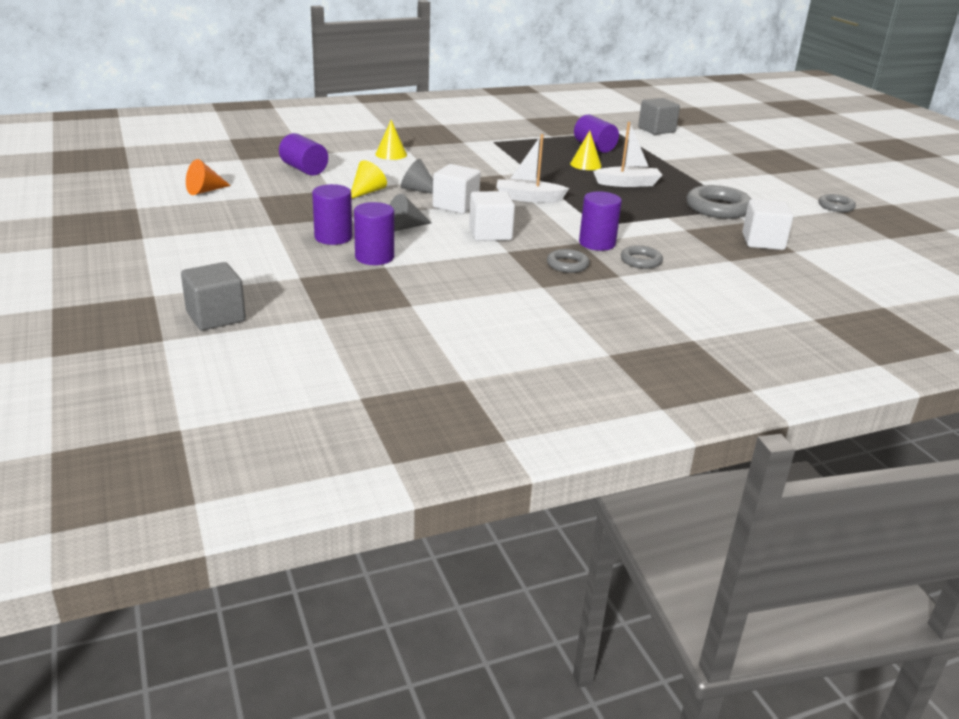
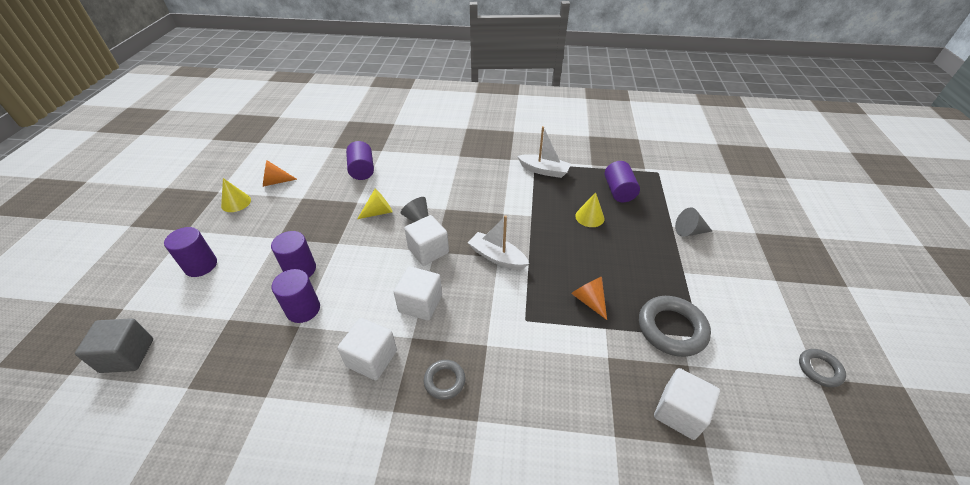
camera: 30 degrees right, 15 degrees up
yellow cone [375,120,407,160] -> yellow cone moved to [221,178,251,212]
grey cone [389,194,432,232] -> grey cone moved to [675,207,713,237]
purple cylinder [579,191,622,251] -> purple cylinder moved to [164,227,217,277]
white boat [593,122,662,187] -> white boat moved to [517,126,571,178]
grey ring [621,245,663,269] -> none
grey cube [638,98,680,135] -> none
none -> white cube [338,318,397,380]
none -> orange cone [571,277,607,320]

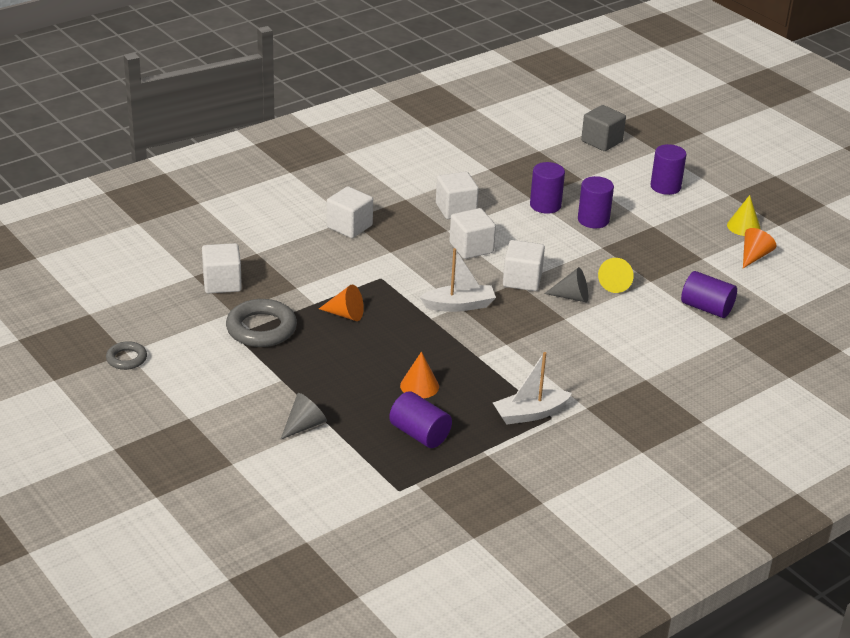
camera: 135 degrees right, 10 degrees down
grey ring [424,360,465,400] -> none
yellow cone [575,192,605,227] -> orange cone [400,351,439,398]
none -> white cube [327,186,373,238]

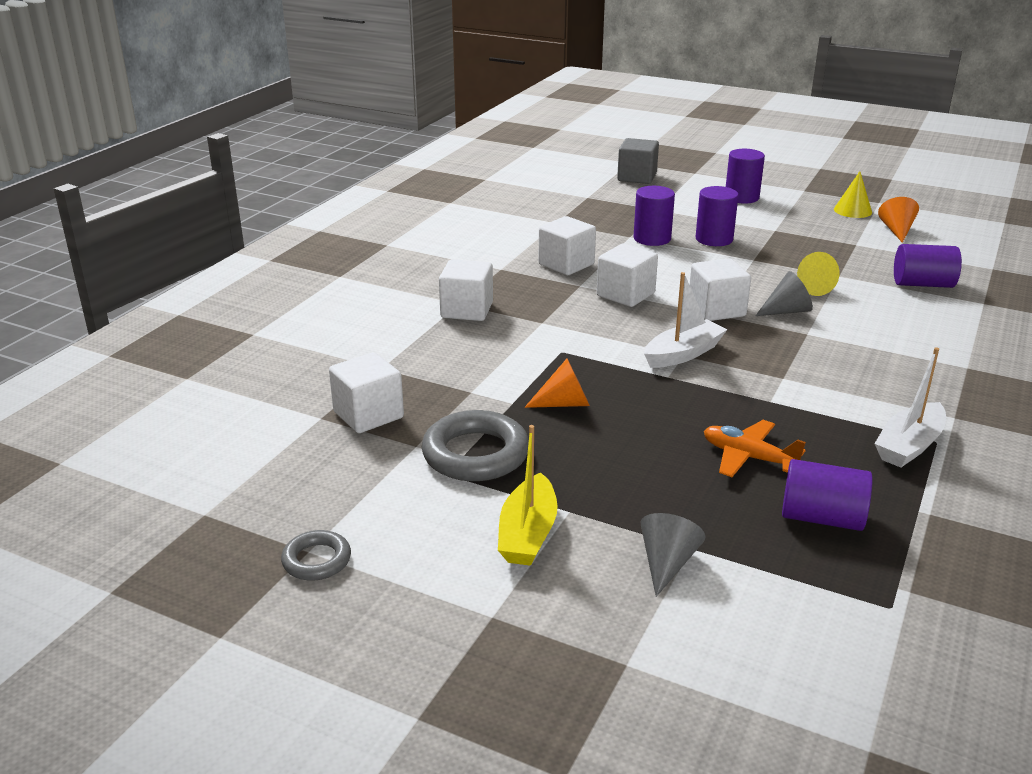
camera: 25 degrees left, 5 degrees down
orange cone [400,351,439,398] -> orange plane [704,420,806,477]
none -> yellow boat [498,425,558,566]

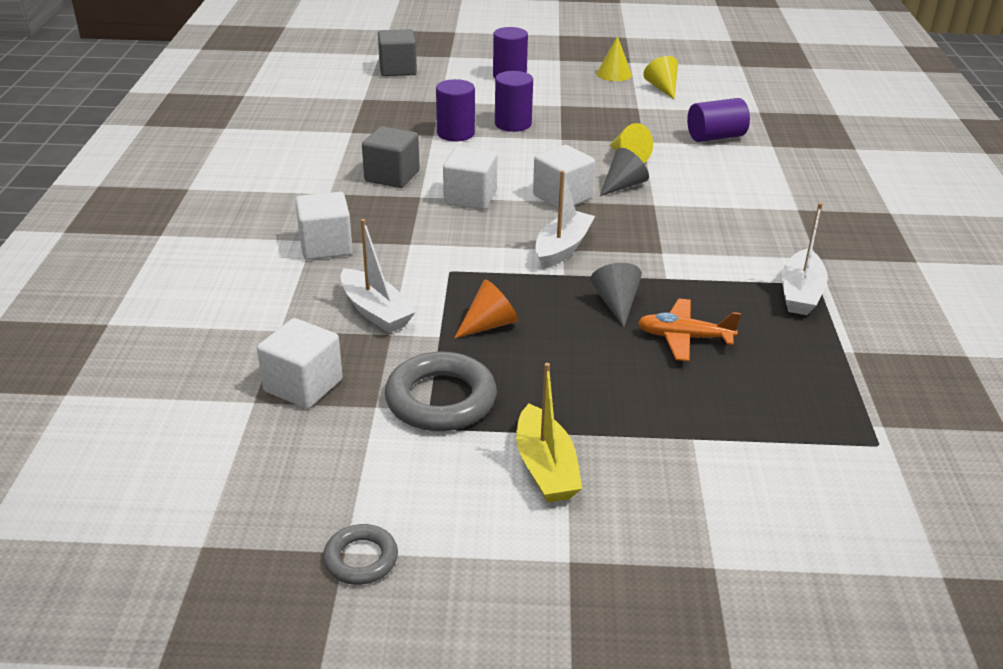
camera: 25 degrees left, 5 degrees up
white cube [538,216,596,275] -> grey cube [362,126,419,188]
grey cone [641,513,705,597] -> grey cone moved to [590,263,642,327]
purple cylinder [782,459,872,531] -> none
orange cone [878,197,919,243] -> yellow cone [643,56,678,99]
none -> white boat [340,219,415,333]

